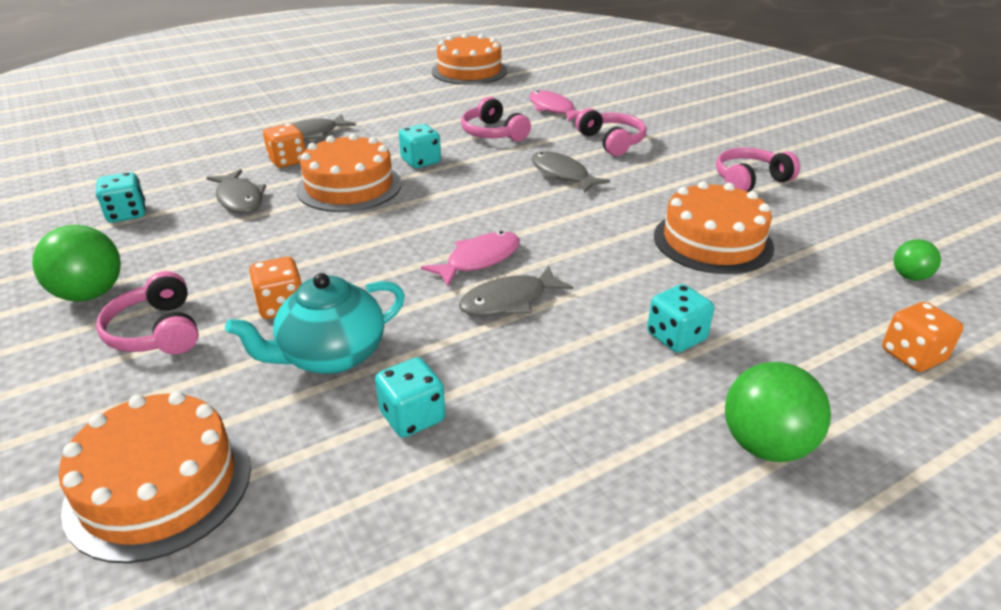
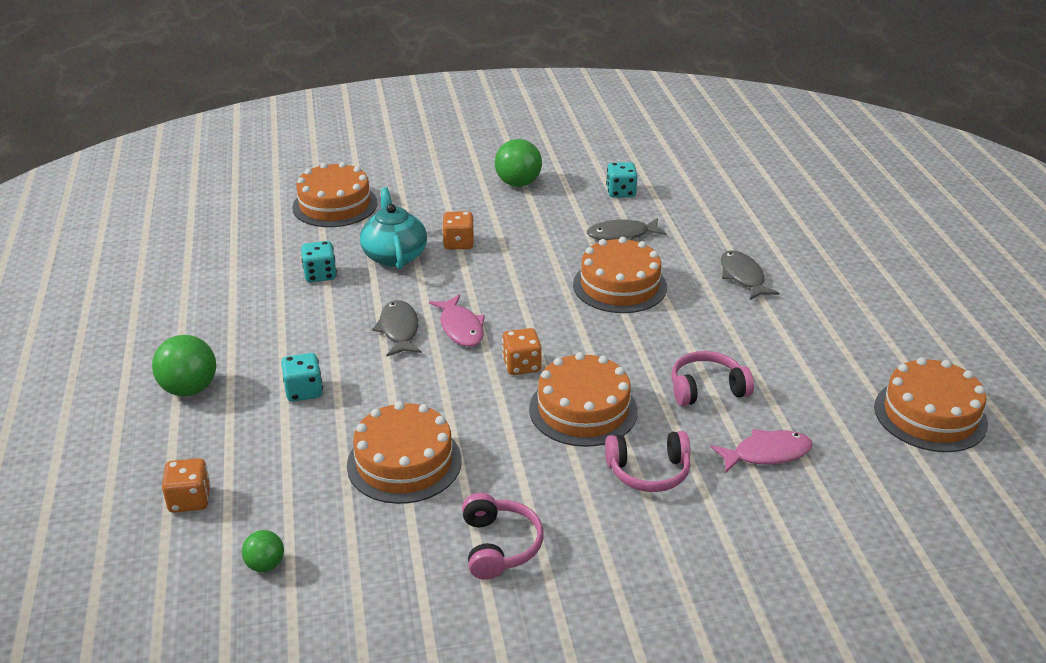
camera: 110 degrees right, 0 degrees up
pink headphones [96,271,199,354] -> none
orange dice [263,123,306,168] -> orange dice moved to [502,328,542,375]
turquoise dice [399,124,441,168] -> none
grey fish [531,151,610,193] -> orange cake [529,352,638,447]

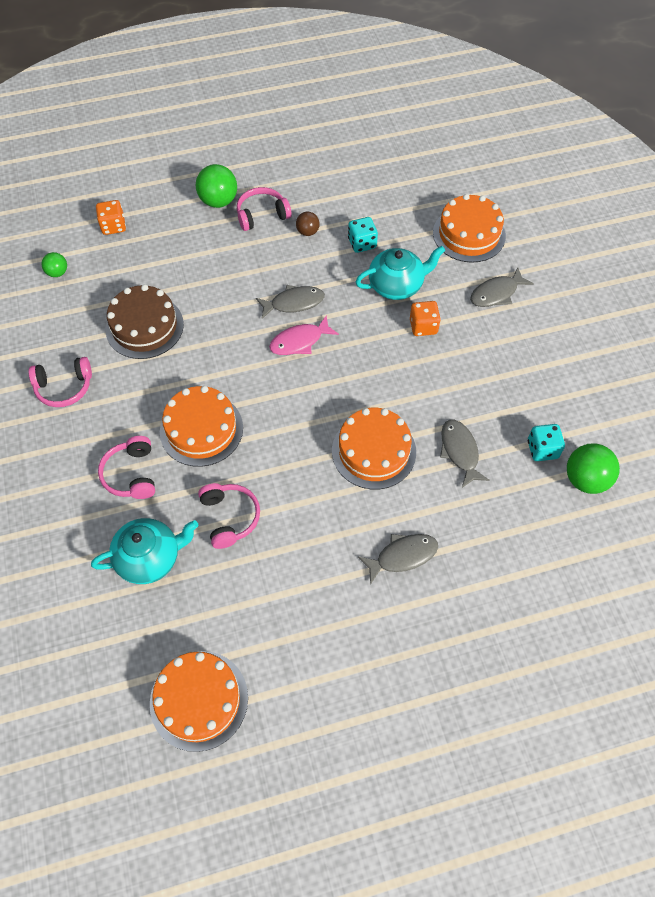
camera: 85 degrees right, 25 degrees up
turquoise dice [281,353,323,402] -> none
orange cake [347,401,462,504] -> brown cake [106,284,184,359]
green ball [495,139,542,187] -> green ball moved to [567,443,620,494]
orange dice [502,328,542,375] -> none
pink fish [710,429,813,473] -> turquoise teapot [91,518,198,584]
none -> pink headphones [237,187,292,231]
none -> brown ball [296,212,319,236]
none -> grey fish [470,267,534,307]

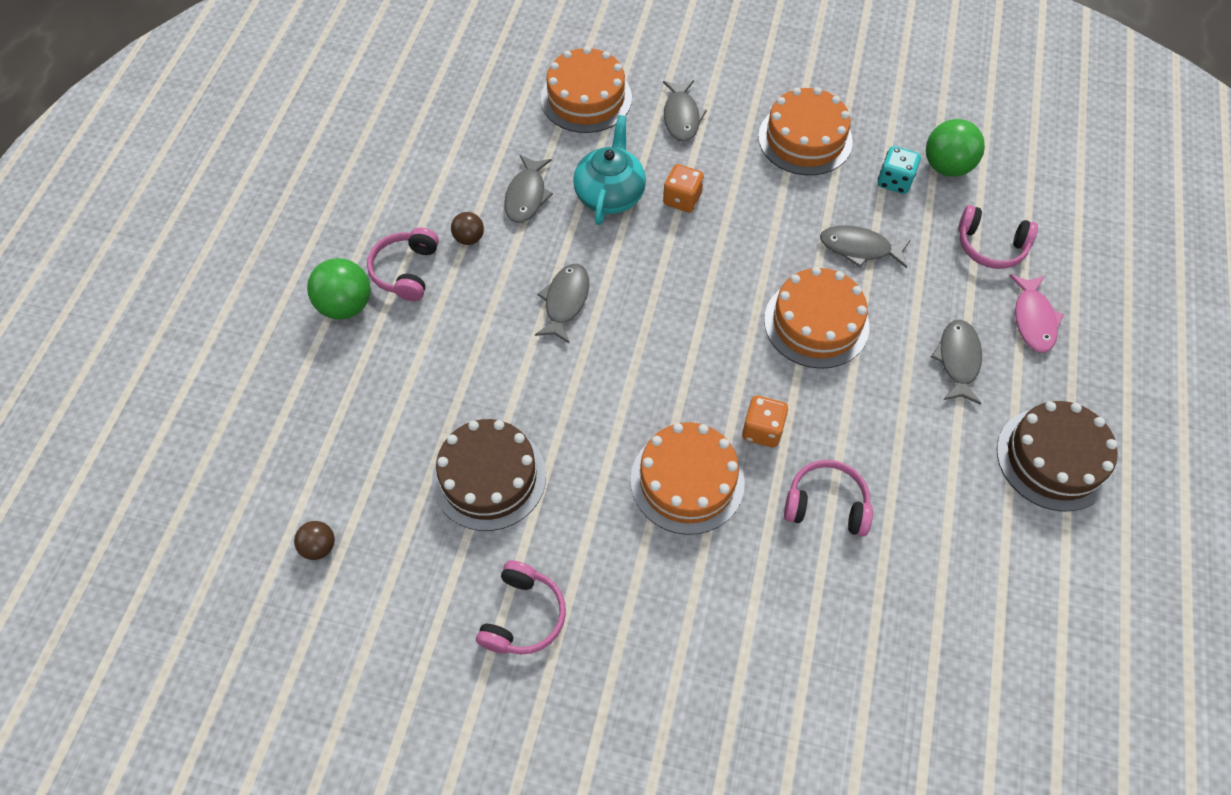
camera: 60 degrees left, 0 degrees up
green ball [41,252,67,277] -> brown ball [294,521,335,560]
turquoise teapot [91,518,198,584] -> none
orange dice [96,200,126,235] -> orange dice moved to [742,395,788,447]
pink headphones [98,436,155,499] -> pink headphones moved to [958,205,1038,269]
orange cake [150,651,248,752] -> orange cake moved to [758,87,853,175]
pink fish [269,315,339,355] -> pink fish moved to [1009,274,1064,353]
turquoise dice [348,217,378,253] -> grey fish [504,155,553,223]
none -> brown cake [997,401,1118,512]

